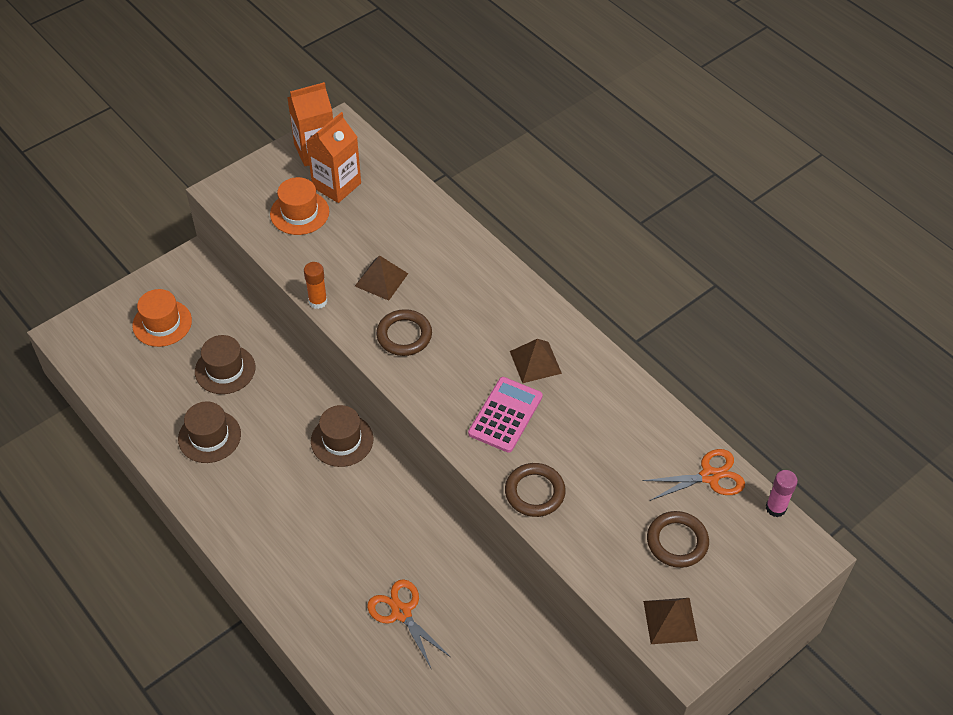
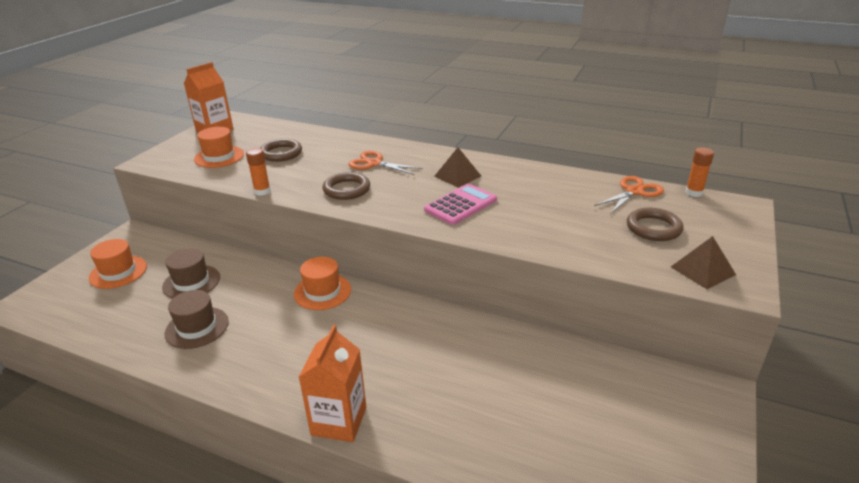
camera: 25 degrees left, 20 degrees down
orange carton [306,112,361,203] -> orange carton moved to [299,325,366,442]
brown hat [311,405,373,467] -> orange hat [294,257,351,310]
brown pyramid [355,255,408,301] -> none
orange scissors [367,579,450,670] -> orange scissors moved to [348,151,423,175]
pink calculator [468,377,543,453] -> pink calculator turned 45 degrees clockwise [424,184,497,225]
brown ring [505,463,566,517] -> brown ring moved to [260,139,302,162]
pink glue stick [766,470,798,517] -> orange glue stick [685,147,714,197]

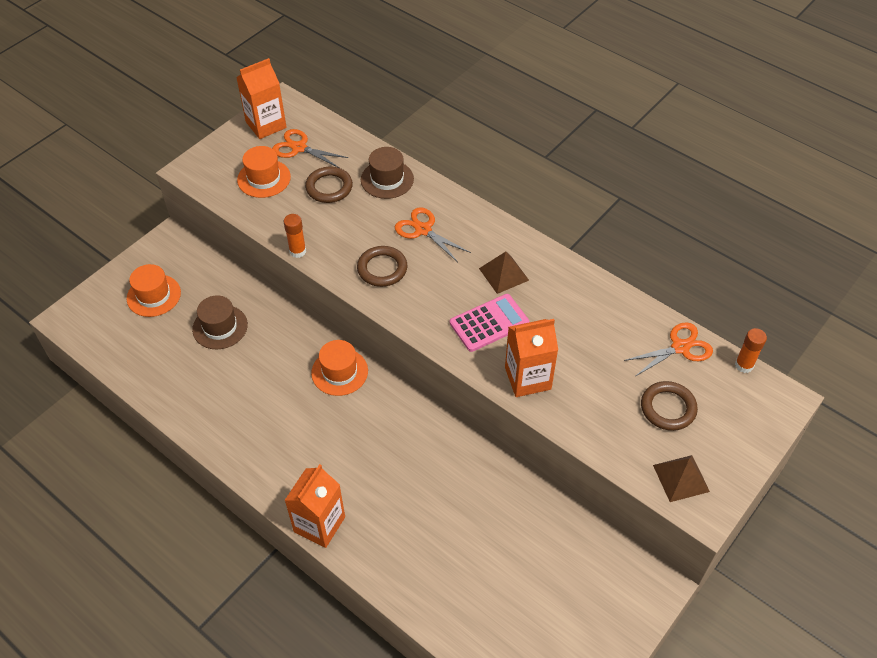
camera: 15 degrees right, 20 degrees up
brown hat [165,290,229,349] -> brown hat moved to [361,147,414,199]
none -> orange scissors [272,129,348,168]
none -> orange carton [505,319,558,397]

